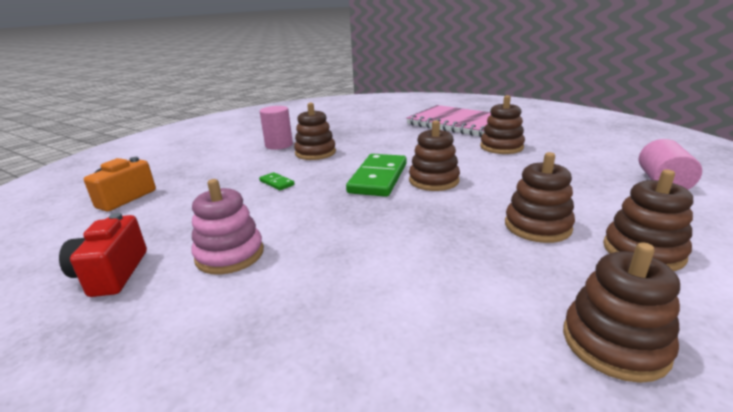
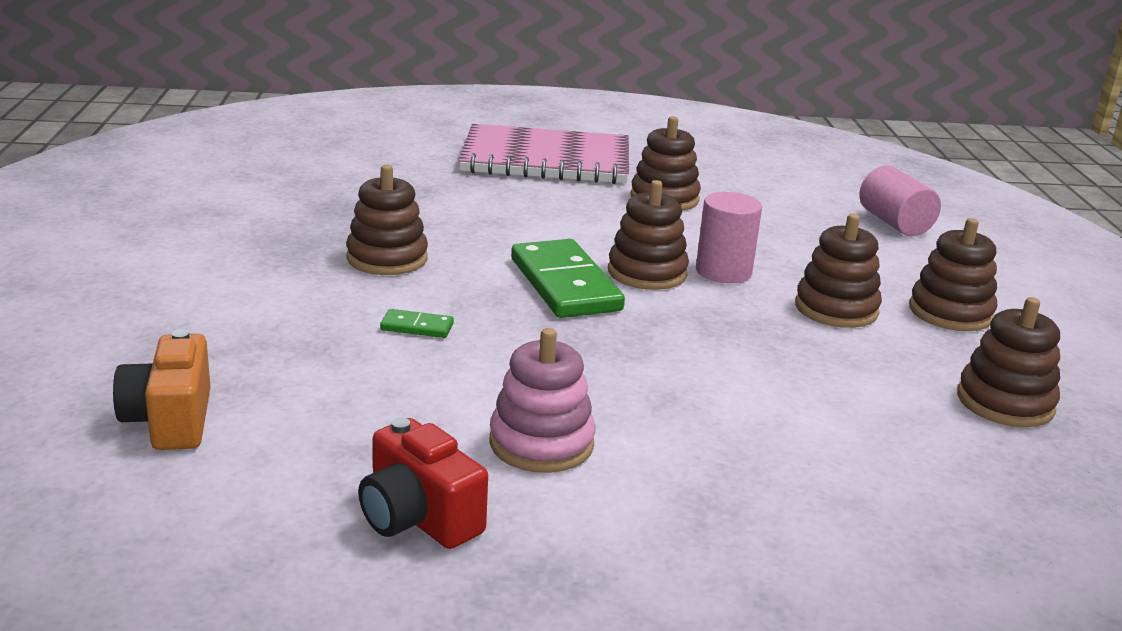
camera: 40 degrees left, 0 degrees up
pink cylinder [260,106,293,150] -> pink cylinder moved to [696,192,762,283]

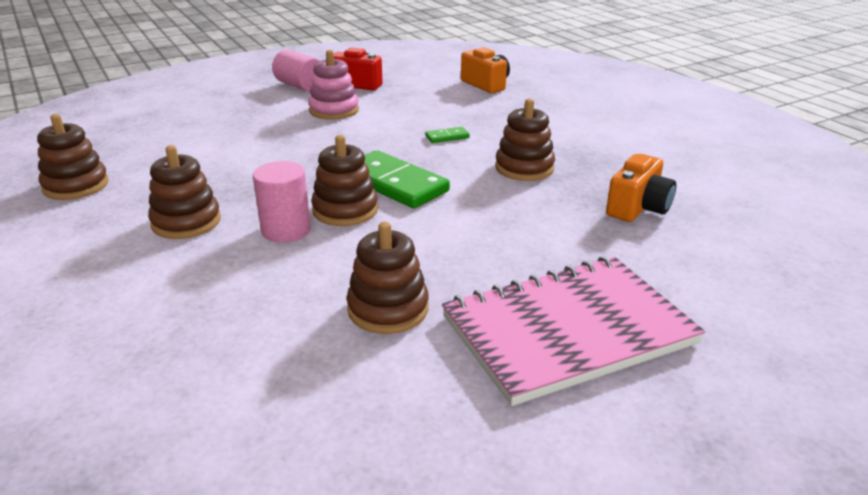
camera: 155 degrees right, 5 degrees up
pink cylinder [859,165,941,236] -> pink cylinder moved to [272,50,320,92]
brown stacking toy [909,218,997,331] -> none
none -> orange camera [606,154,676,222]

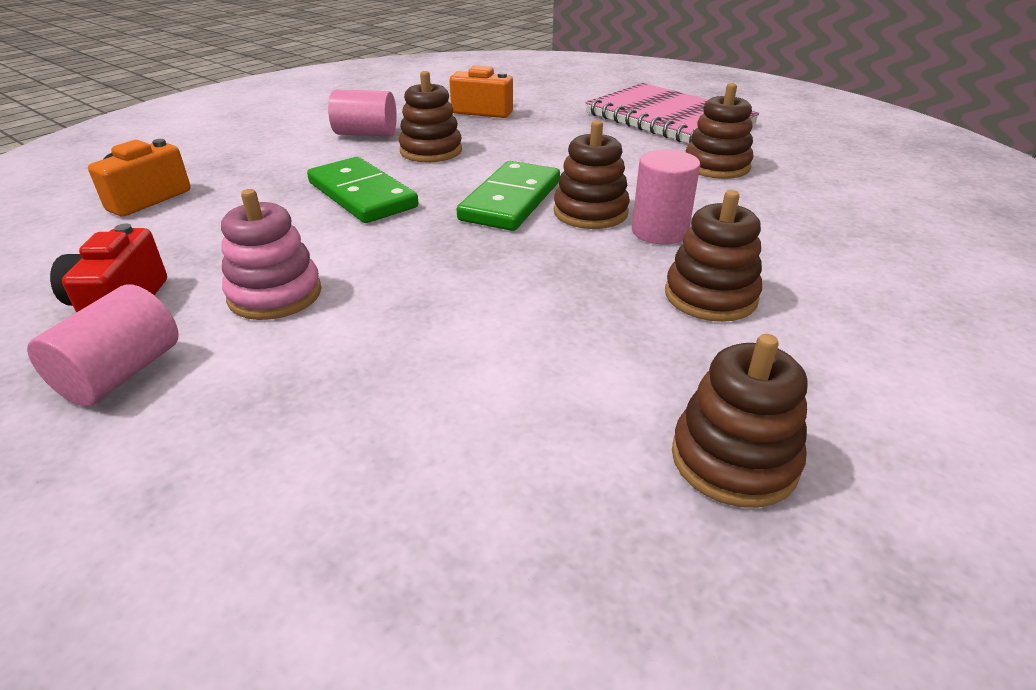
camera: 110 degrees left, 5 degrees up
green domino [425,127,470,143] -> green domino [307,157,418,223], size x2.27
none -> pink cylinder [328,89,397,137]

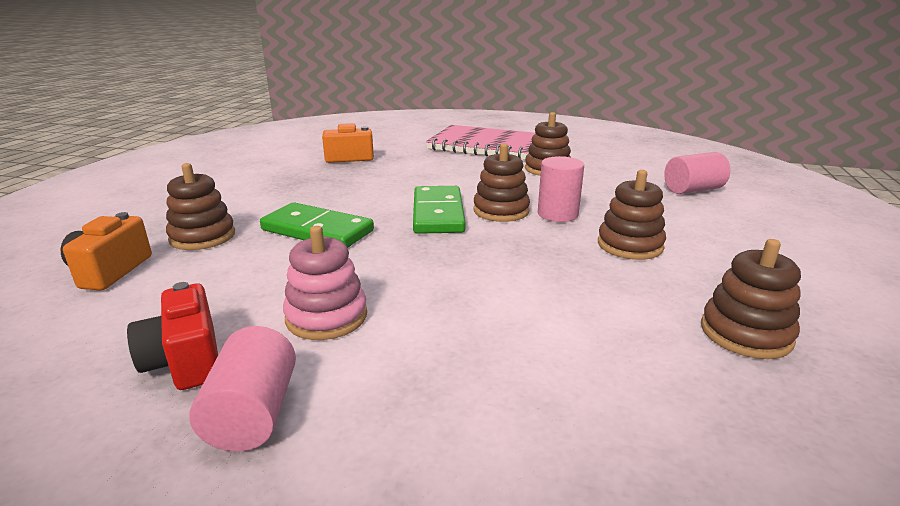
camera: 25 degrees left, 10 degrees down
pink cylinder [328,89,397,137] -> pink cylinder moved to [664,152,730,194]
brown stacking toy [399,71,462,163] -> brown stacking toy moved to [166,163,235,250]

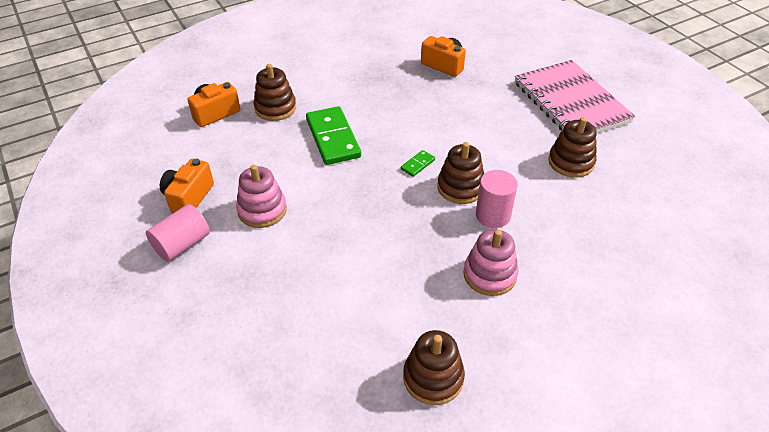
camera: 45 degrees right, 20 degrees up
red camera [127,282,218,390] -> orange camera [160,159,214,214]
green domino [413,186,466,234] -> green domino [401,150,435,177], size x0.44
brown stacking toy [598,170,666,260] -> pink stacking toy [463,229,518,296]
pink cylinder [664,152,730,194] -> none

